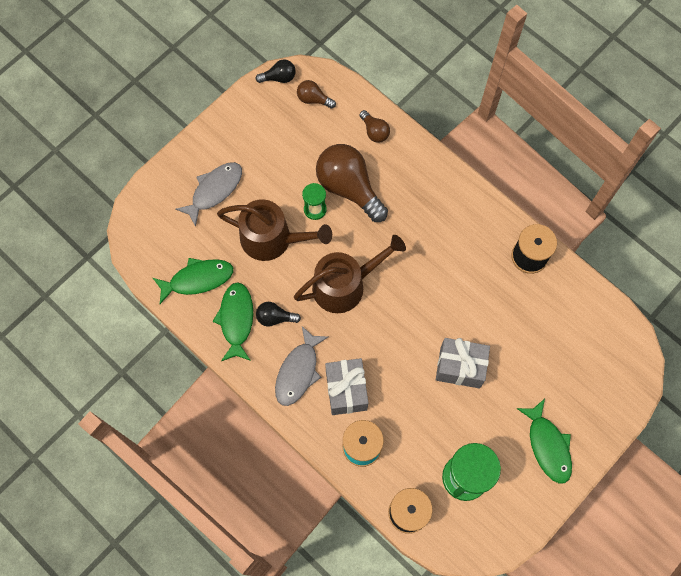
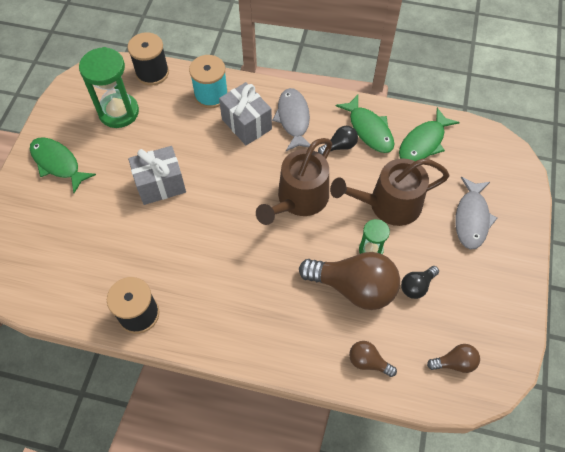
camera: 150 degrees right, 10 degrees down
black light bulb [255,59,296,83] -> black light bulb moved to [401,266,439,299]

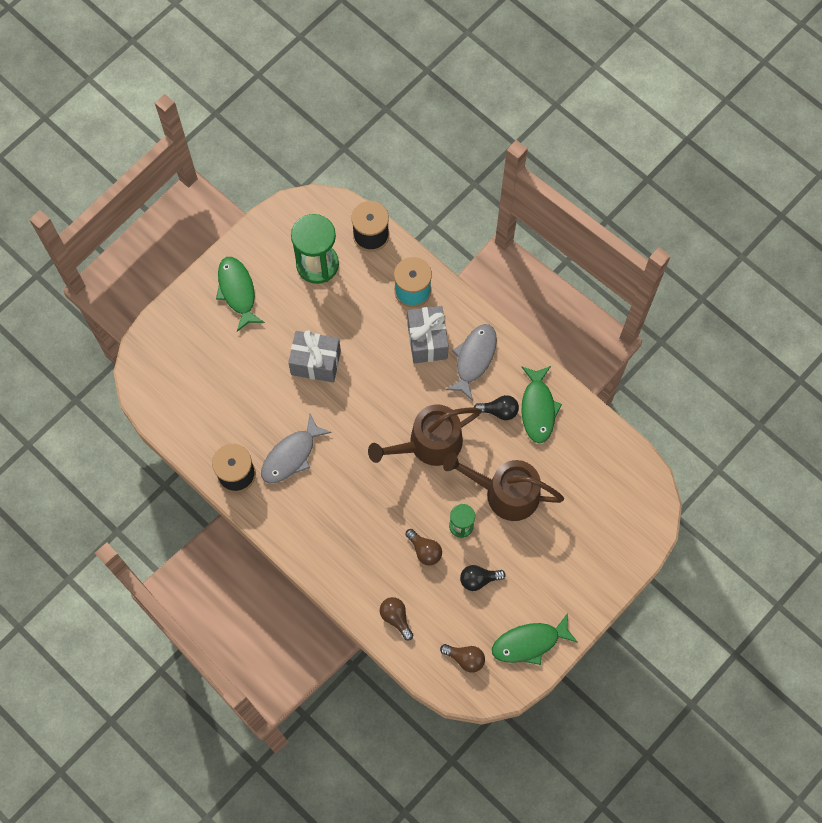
camera: 30 degrees right, 10 degrees up
brown light bulb [299,252,400,310] -> brown light bulb [405,529,442,565], size x0.48
green fish [399,108,460,161] -> green fish moved to [492,613,578,665]
grey fish [455,177,497,250] -> grey fish moved to [261,414,332,483]

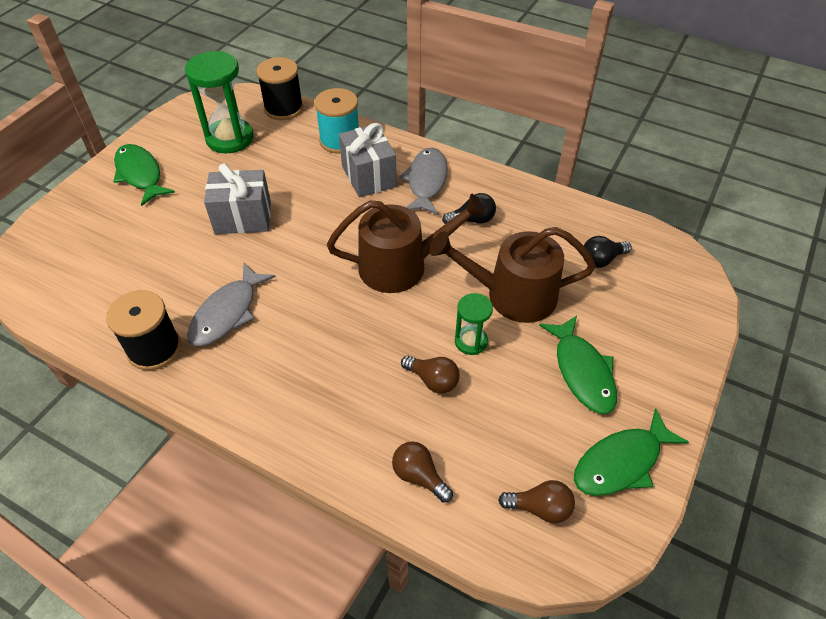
camera: 15 degrees left, 20 degrees down
brown watering can [368,404,481,466] -> brown watering can turned 150 degrees counterclockwise [327,194,487,293]
black light bulb [460,565,506,591] -> black light bulb moved to [583,236,632,268]
green fish [521,366,562,444] -> green fish moved to [539,315,617,414]

